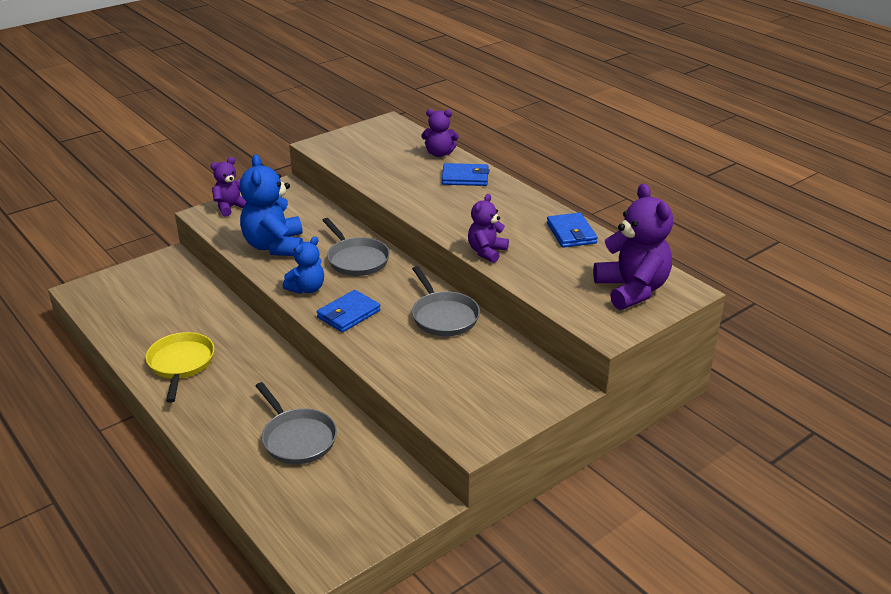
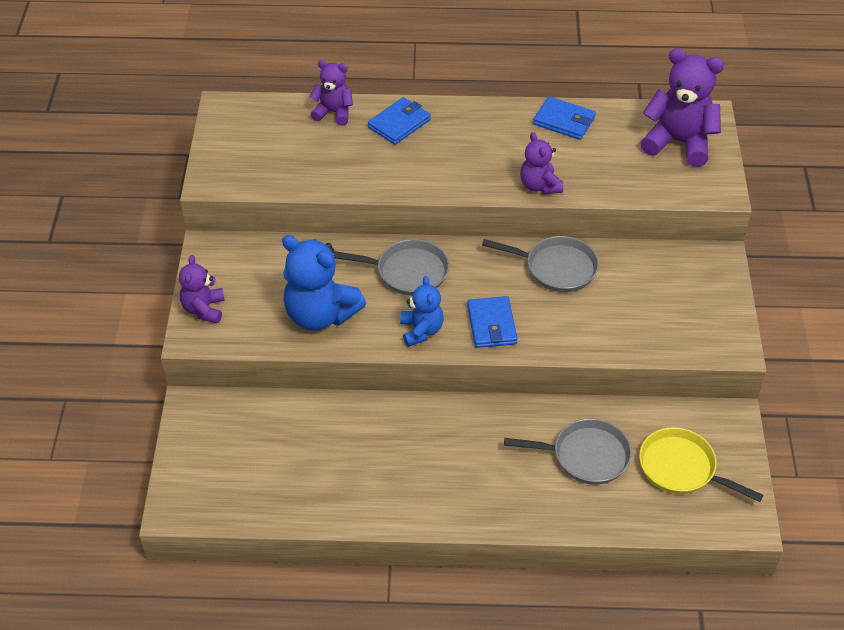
camera: 50 degrees left, 15 degrees up
yellow pan [146,332,214,403] -> yellow pan moved to [639,427,763,502]
purple teddy bear [421,109,459,157] -> purple teddy bear turned 120 degrees counterclockwise [310,60,353,125]

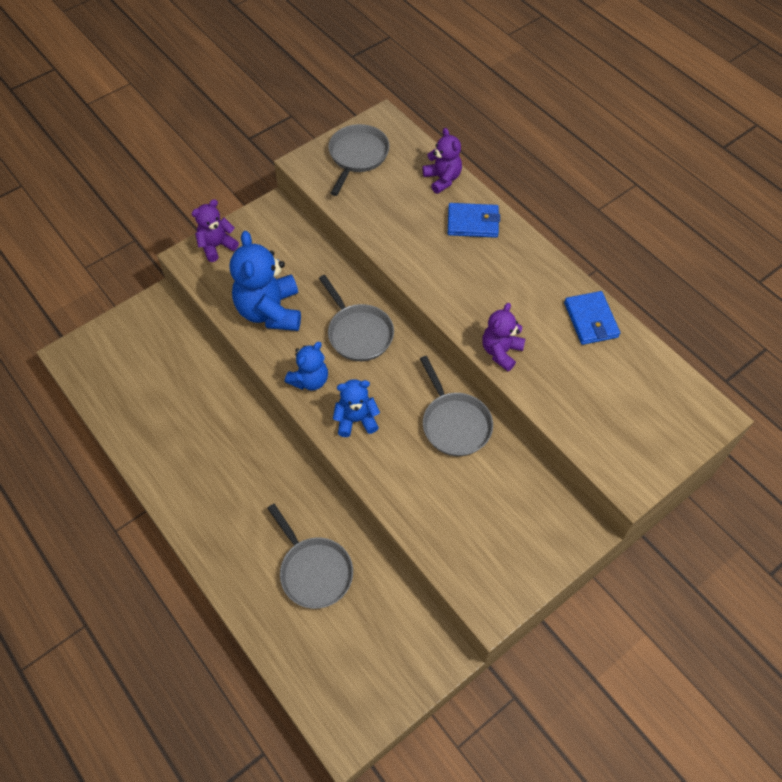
camera: 50 degrees right, 10 degrees up
blue wallet [467,296,518,348] -> blue teddy bear [333,379,380,437]
yellow pan [639,427,763,502] -> none
purple teddy bear [641,48,724,167] -> none
none -> grey pan [328,124,390,196]

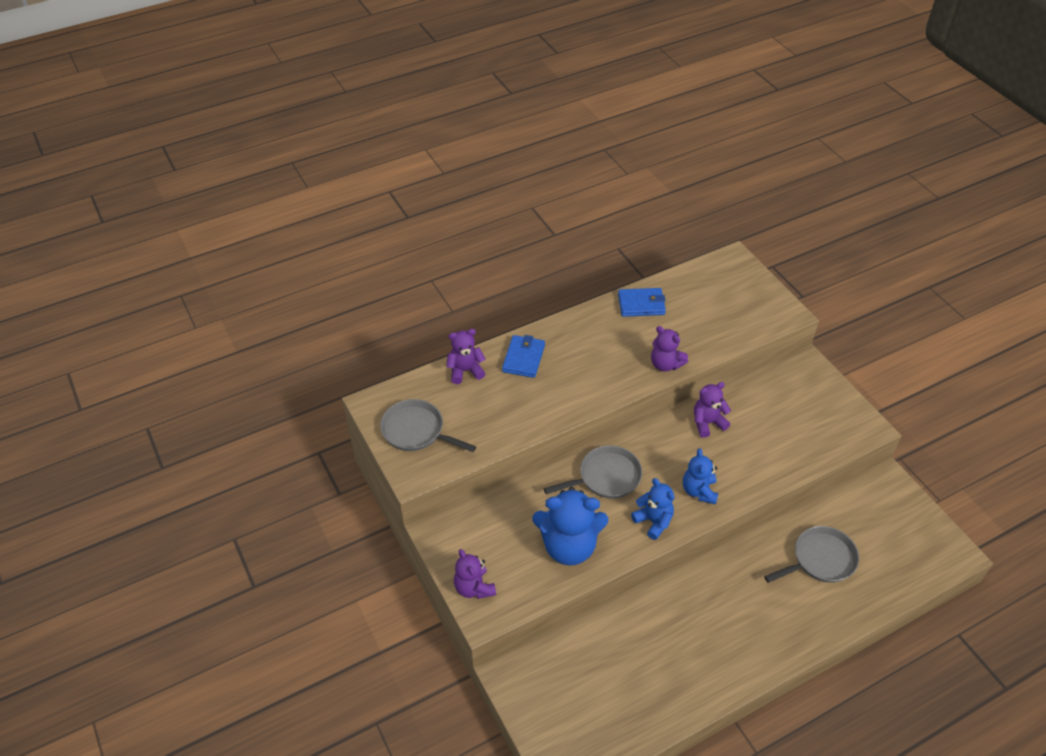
camera: 80 degrees left, 10 degrees down
grey pan [420,356,493,456] -> purple teddy bear [694,382,731,438]

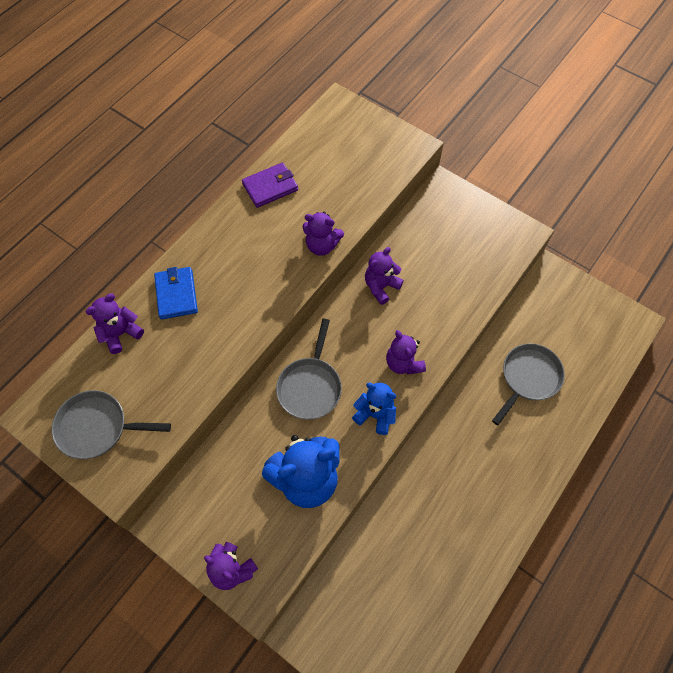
camera: 25 degrees left, 15 degrees up
grey pan [544,445,642,499] -> grey pan turned 150 degrees clockwise [276,319,342,420]
blue wallet [618,288,666,317] -> purple wallet [242,162,298,208]
blue teddy bear [683,448,718,504] -> purple teddy bear [386,330,426,375]

